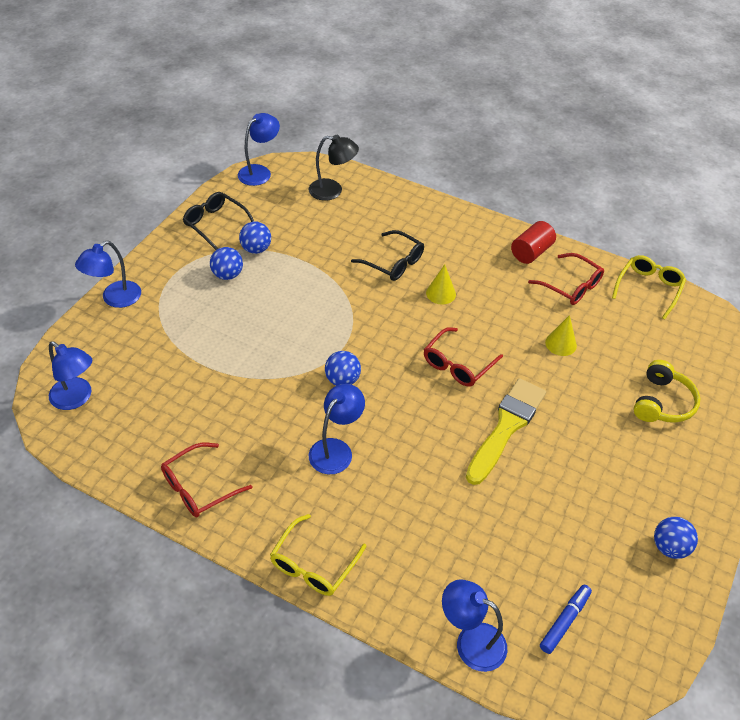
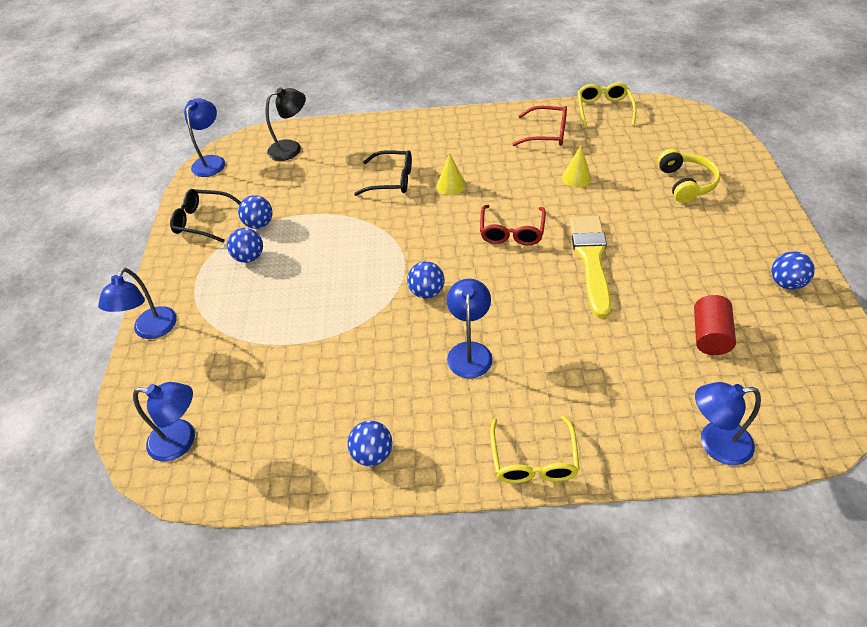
camera: 25 degrees left, 0 degrees up
red glasses [161,443,252,518] -> blue ball [347,421,393,466]
red cylinder [511,221,556,264] -> red cylinder moved to [694,295,736,355]
blue marker [540,585,592,654] -> none

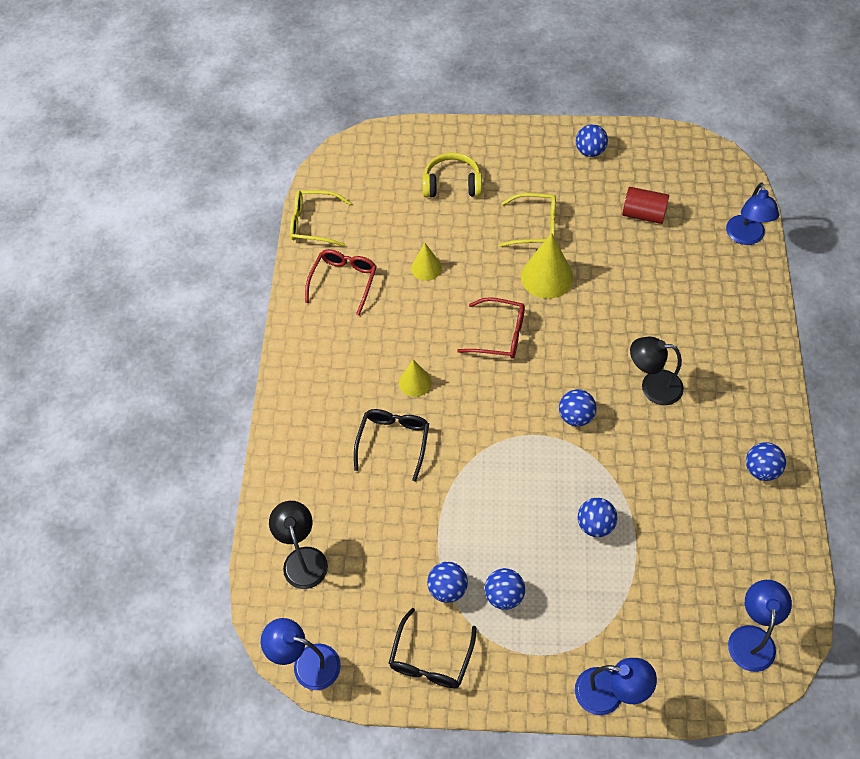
camera: 85 degrees left, 10 degrees up
blue lamp [447,279,493,378] -> black lamp [630,337,684,405]
yellow glasses [490,415,580,483] -> yellow glasses moved to [499,193,556,247]
yellow brush [570,216,611,318] -> yellow cone [521,233,573,299]
none -> blue ball [578,498,617,537]

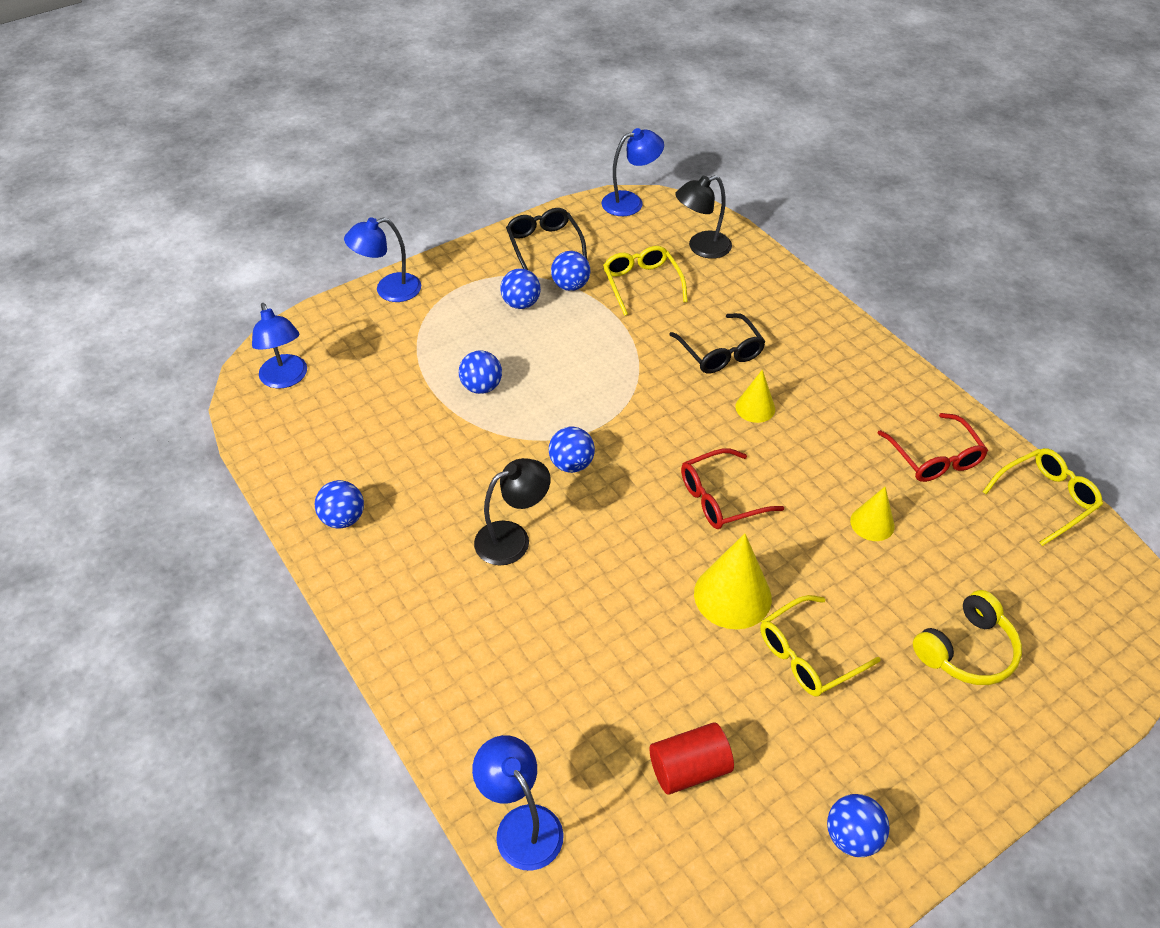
camera: 140 degrees right, 10 degrees down
black lamp [269,501,328,589] -> black lamp turned 120 degrees clockwise [675,175,732,259]
none -> yellow glasses [603,246,688,316]

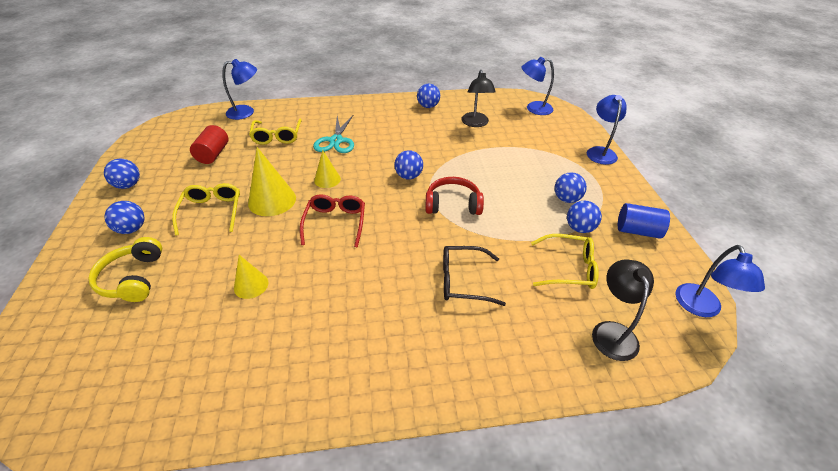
camera: 115 degrees right, 5 degrees down
blue ball [459,350,502,394] -> blue ball moved to [104,201,145,234]
black lamp [474,458,551,565] -> black lamp moved to [461,70,496,127]
black glasses [506,208,587,270] -> blue cylinder [618,203,670,239]
yellow cone [735,370,775,423] -> yellow cone moved to [314,150,341,188]
red glasses [878,413,988,482] -> none
yellow glasses [982,448,1103,546] -> yellow glasses moved to [249,118,302,145]
none -> turquoise scissors [313,115,354,153]
none -> red headphones [425,177,484,215]

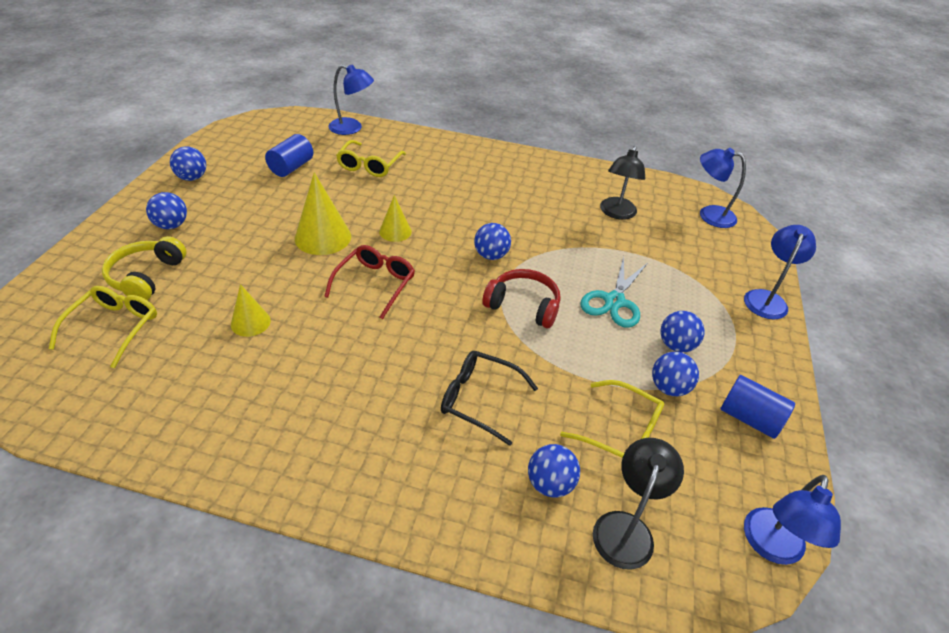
camera: 20 degrees right, 0 degrees up
yellow glasses [172,183,240,236] -> yellow glasses moved to [49,286,157,368]
red cylinder [190,125,229,164] -> blue cylinder [265,134,313,177]
turquoise scissors [313,115,354,153] -> turquoise scissors moved to [580,256,648,328]
blue ball [417,84,440,108] -> blue ball moved to [528,444,580,497]

